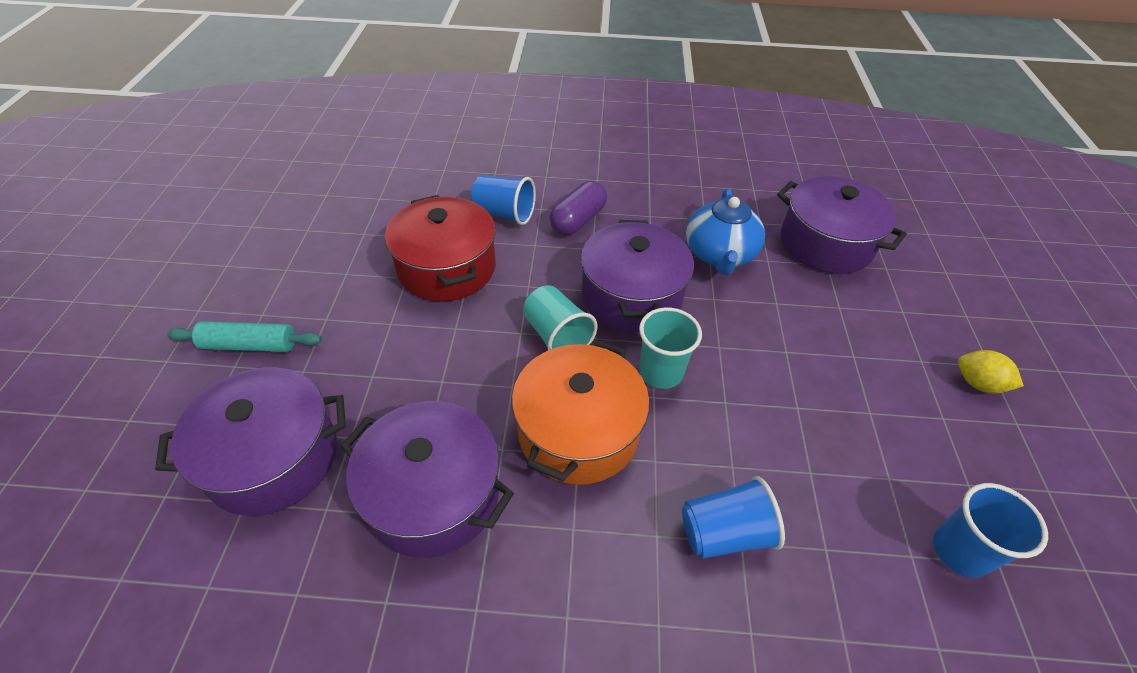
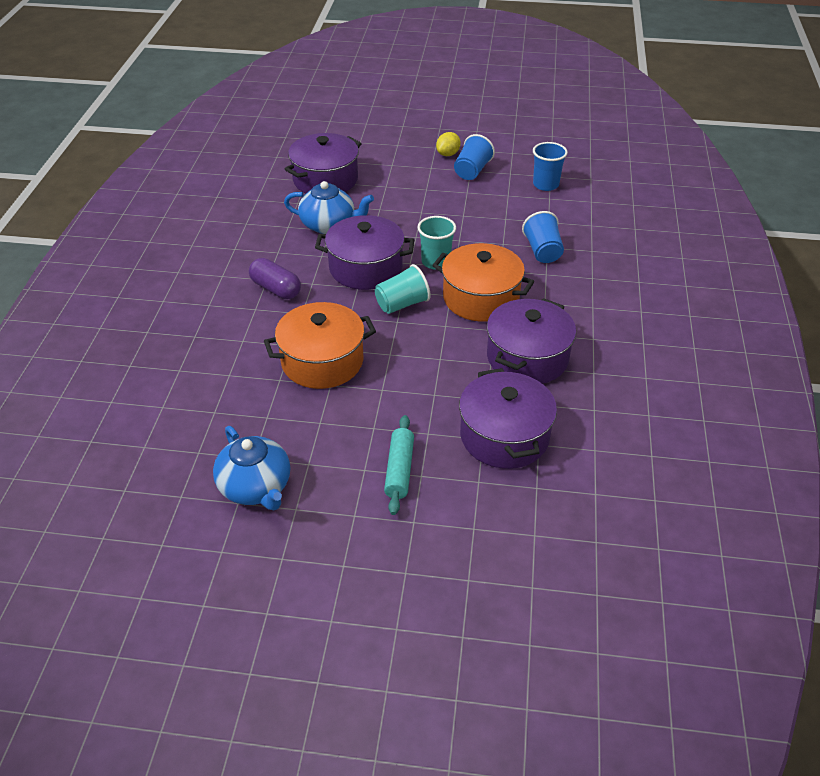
camera: 85 degrees left, 5 degrees down
red pot [385,195,496,302] -> orange pot [264,302,376,389]
blue cup [471,175,536,225] -> blue cup moved to [454,134,495,180]
none -> blue teapot [213,426,290,511]

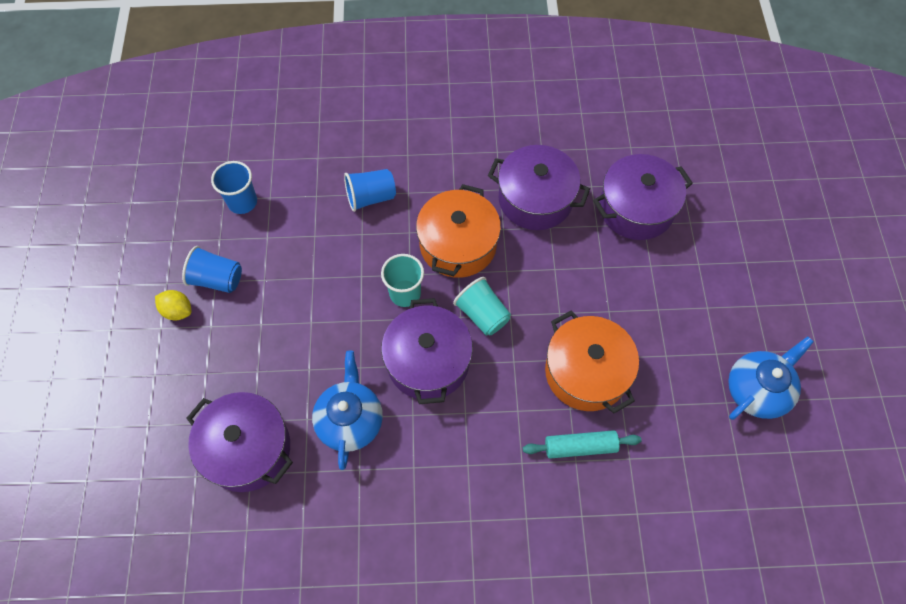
camera: 100 degrees left, 20 degrees up
purple capsule [249,258,301,299] -> none
turquoise rolling pin [384,415,414,515] -> turquoise rolling pin moved to [523,430,642,459]

